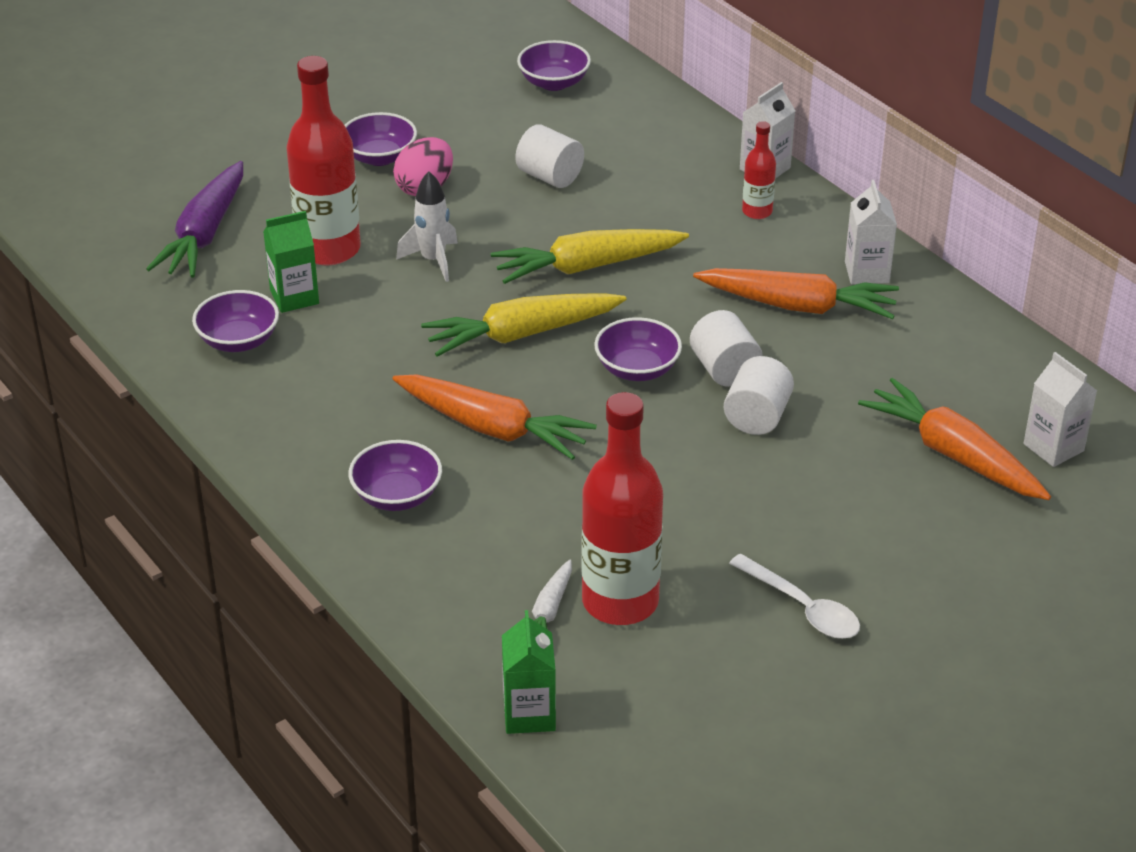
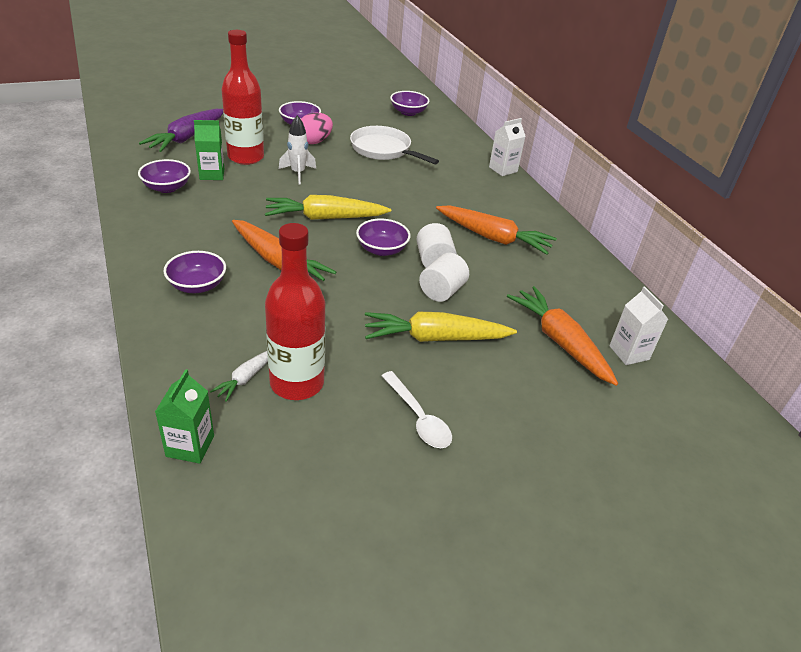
camera: 10 degrees right, 0 degrees up
yellow carrot [491,229,689,284] -> yellow carrot moved to [365,312,517,342]
white cylinder [515,124,584,188] -> white pan [350,126,439,164]
red bottle [742,121,776,219] -> none
white carton [845,180,897,285] -> none

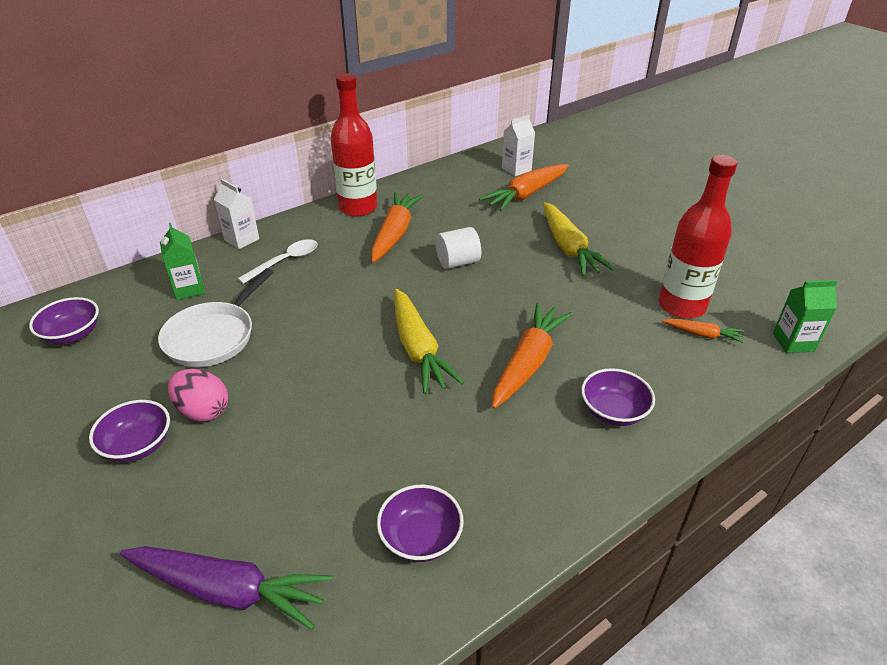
camera: 100 degrees left, 0 degrees up
green carton [194,120,224,180] -> green carton moved to [160,223,205,300]
white carrot [210,351,268,402] -> orange carrot [662,319,744,343]
red bottle [222,30,264,165] -> red bottle moved to [331,74,378,217]
white rocket [279,115,316,185] -> none
purple bowl [356,219,410,256] -> none
white spoon [381,371,452,448] -> white spoon moved to [238,239,317,284]
white cylinder [419,253,469,302] -> none

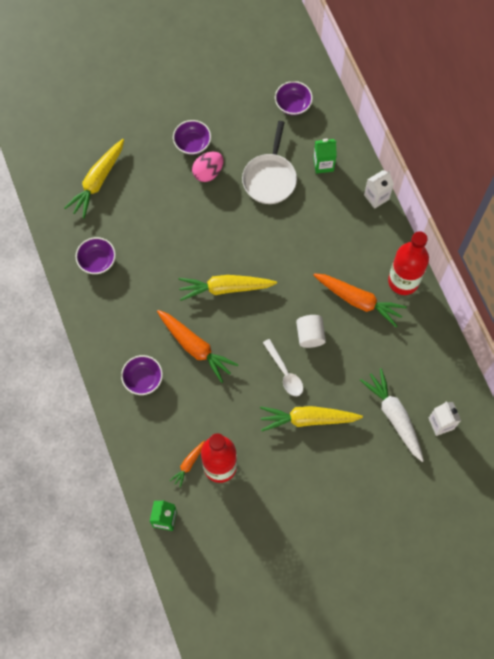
camera: 105 degrees right, 30 degrees up
purple carrot [120,546,332,630] -> yellow carrot [64,139,124,219]
white pan [158,268,273,367] -> white pan turned 120 degrees counterclockwise [242,121,297,204]
white spoon [238,239,317,284] -> white spoon moved to [263,339,303,396]
orange carrot [479,164,569,211] -> white carrot [360,368,424,462]

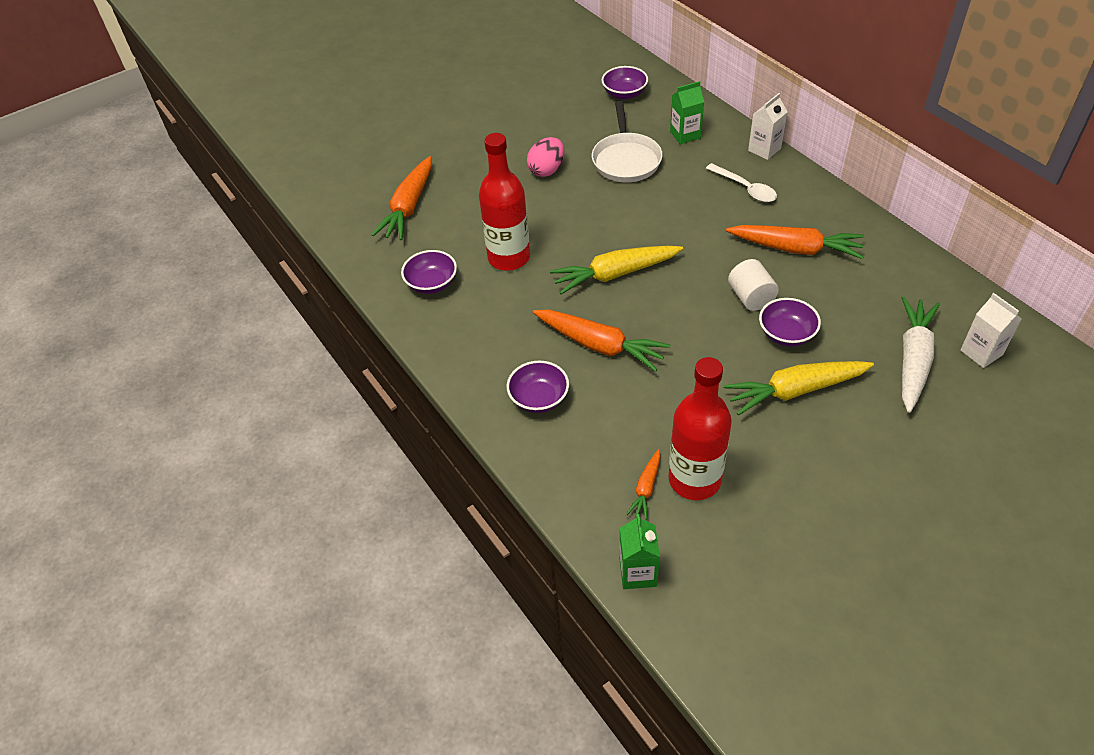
camera: 10 degrees left, 20 degrees down
yellow carrot [64,139,124,219] -> orange carrot [372,156,432,240]
purple bowl [173,120,211,155] -> purple bowl moved to [759,298,821,346]
white spoon [263,339,303,396] -> white spoon moved to [706,163,777,202]
white carrot [360,368,424,462] -> white carrot turned 60 degrees clockwise [902,296,940,413]
red bottle [388,231,429,295] -> red bottle moved to [479,133,530,271]

